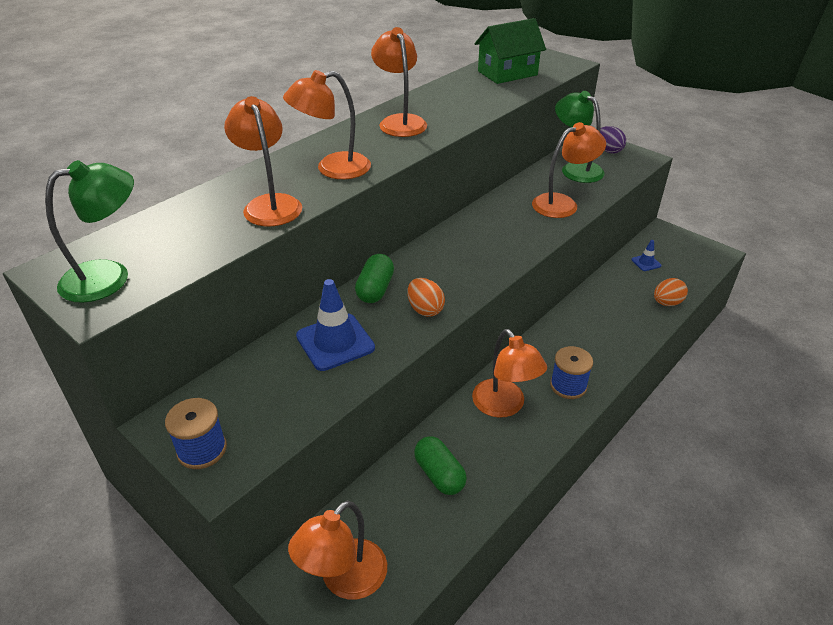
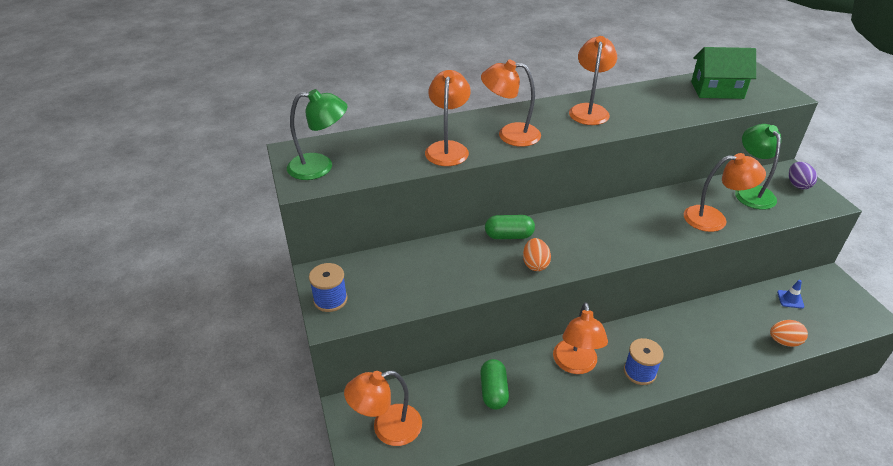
camera: 30 degrees right, 0 degrees up
blue traffic cone [296,279,375,371] -> none
green capsule [355,254,394,303] -> green capsule turned 45 degrees clockwise [485,215,535,239]

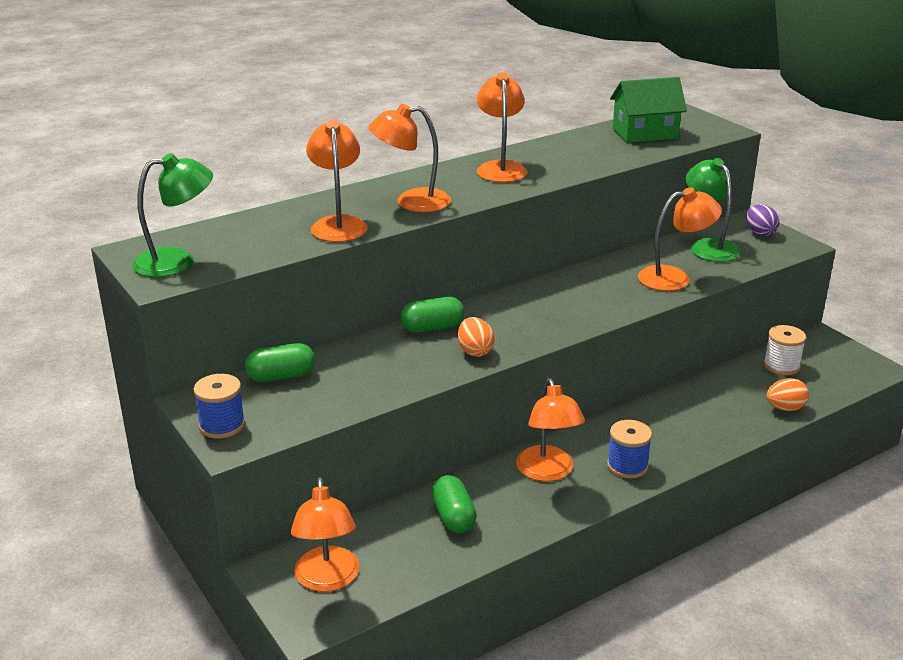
camera: 15 degrees left, 10 degrees down
orange lamp [344,370,422,446] -> orange lamp turned 60 degrees counterclockwise [291,477,359,592]
blue traffic cone [777,280,805,309] -> white spool [764,325,806,375]
none -> green capsule [245,343,315,382]

